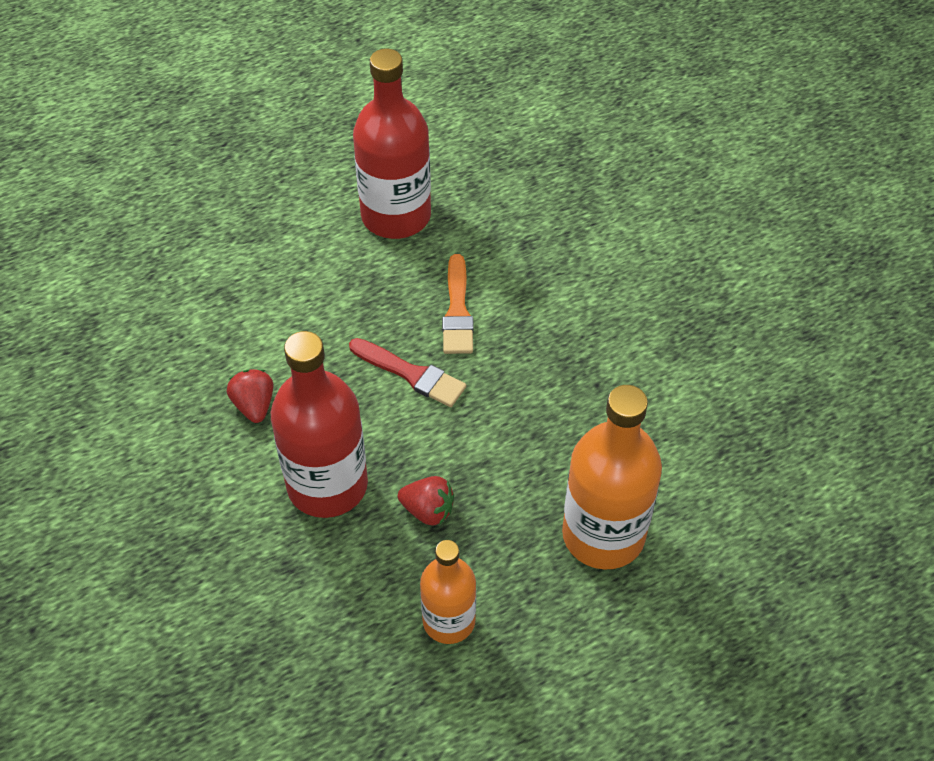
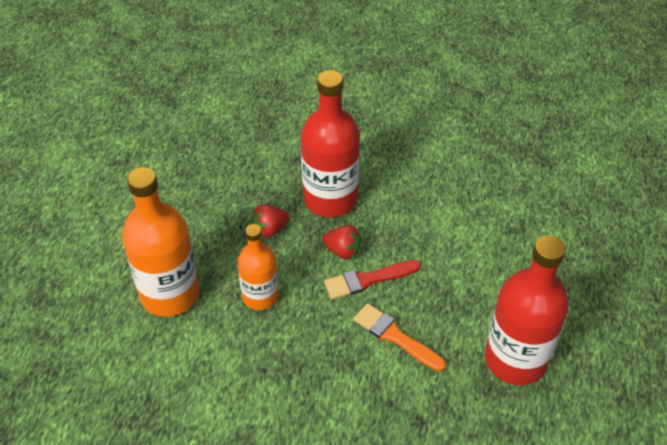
camera: 130 degrees right, 5 degrees down
red strawberry [227,369,273,423] -> red strawberry moved to [322,225,362,259]
orange bottle [420,540,476,644] -> orange bottle moved to [237,224,279,310]

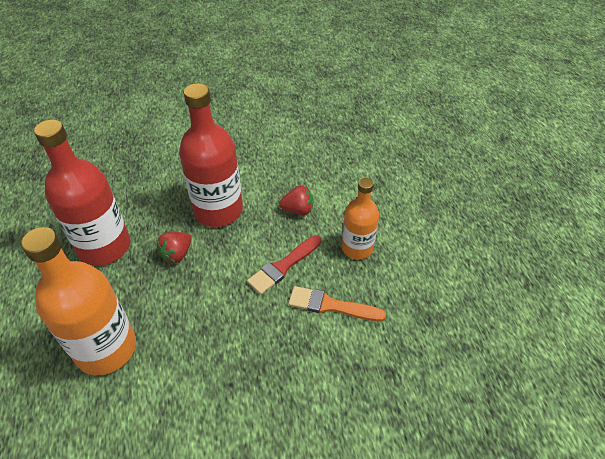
camera: 25 degrees left, 0 degrees up
orange bottle [237,224,279,310] -> orange bottle moved to [342,178,379,260]
red strawberry [322,225,362,259] -> red strawberry moved to [279,186,313,215]
red bottle [485,235,569,385] -> red bottle moved to [34,120,130,266]

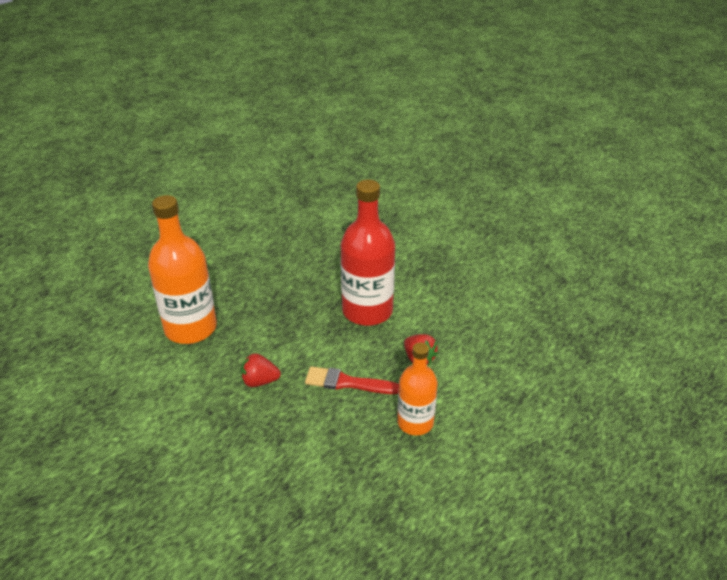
camera: 55 degrees right, 10 degrees down
red bottle [34,120,130,266] -> none
red strawberry [157,232,191,263] -> red strawberry moved to [241,353,281,387]
orange brush [289,286,386,321] -> none

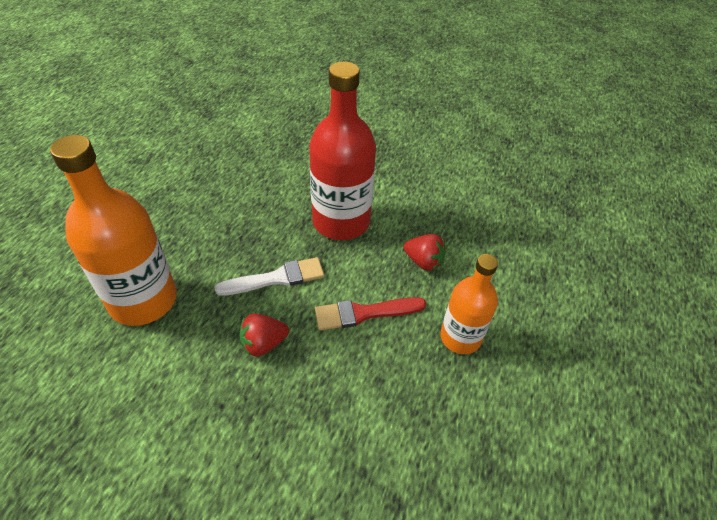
camera: 25 degrees left, 10 degrees up
none -> white brush [215,257,324,296]

